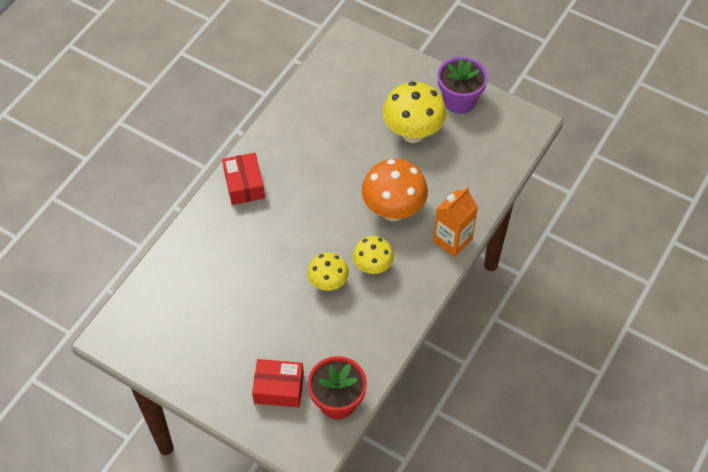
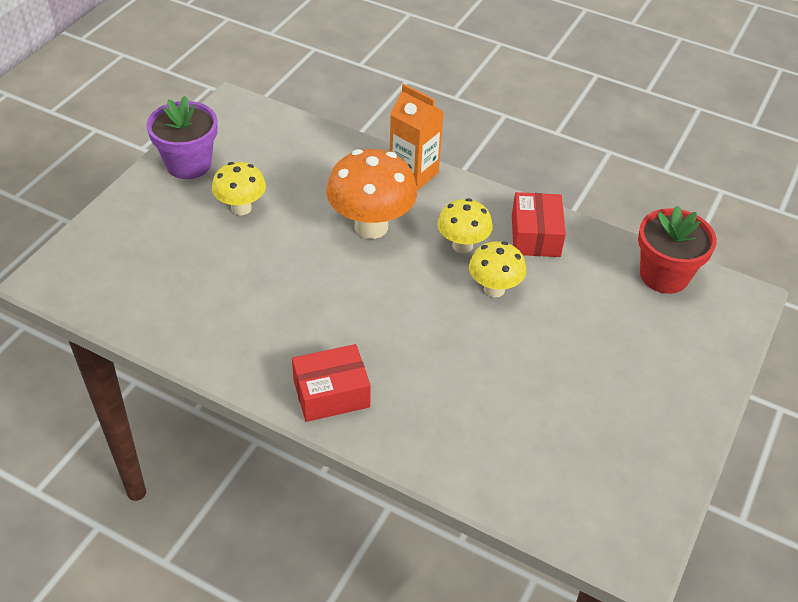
camera: 95 degrees left, 10 degrees down
red box [252,359,304,408] -> red box moved to [512,192,566,257]
yellow mushroom [383,82,446,143] -> yellow mushroom [212,162,266,215], size x0.61

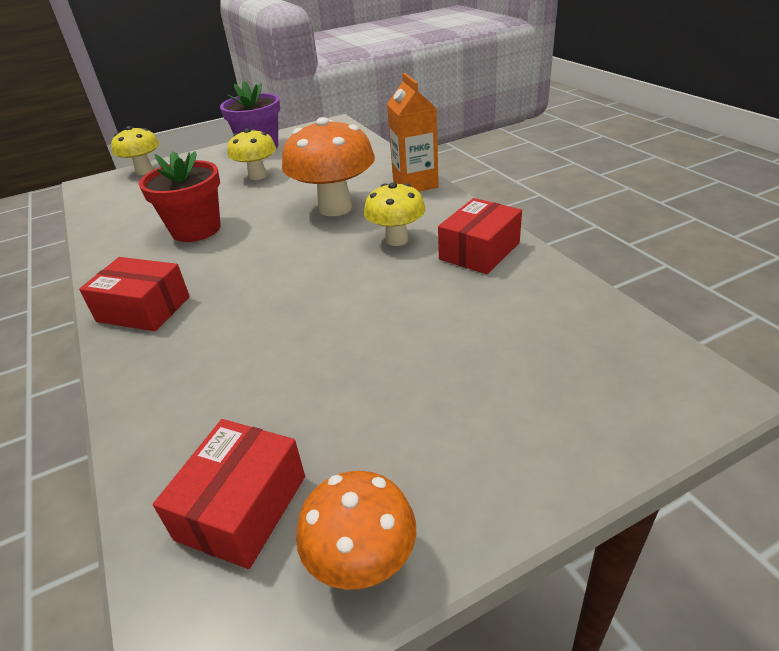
camera: 40 degrees right, 10 degrees down
yellow mushroom [469,241,526,298] -> yellow mushroom moved to [111,126,159,175]
red flower pot [638,205,717,294] -> red flower pot moved to [139,151,221,242]
none -> red box [153,419,305,569]
none -> orange mushroom [296,471,416,590]

